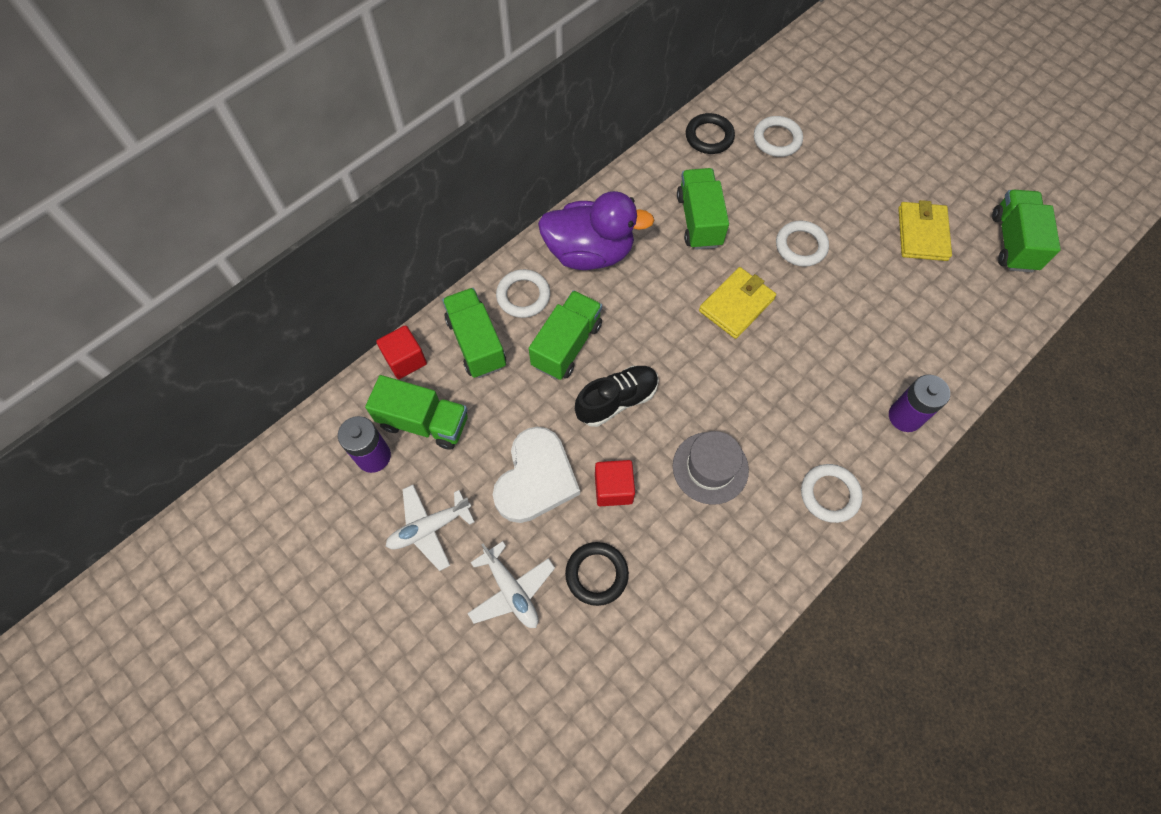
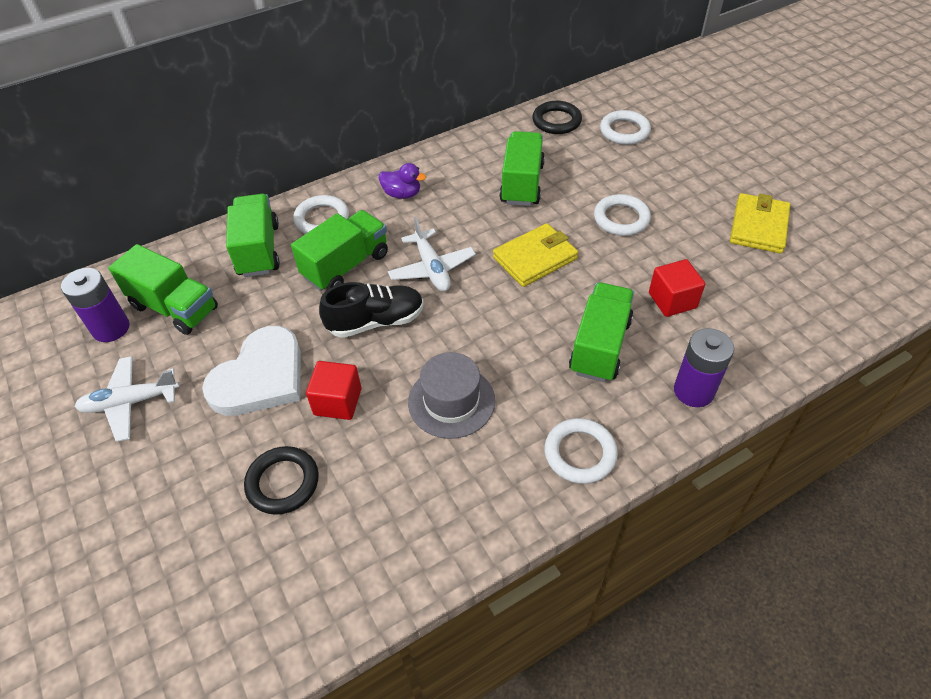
camera: 15 degrees right, 15 degrees down
red cube [376,325,427,379] -> red cube moved to [649,259,705,317]
white plane [467,541,555,628] -> white plane moved to [388,217,476,291]
purple duck [538,191,655,270] -> purple duck [379,163,426,199], size x0.45
green truck [992,190,1061,272] -> green truck moved to [569,282,634,382]

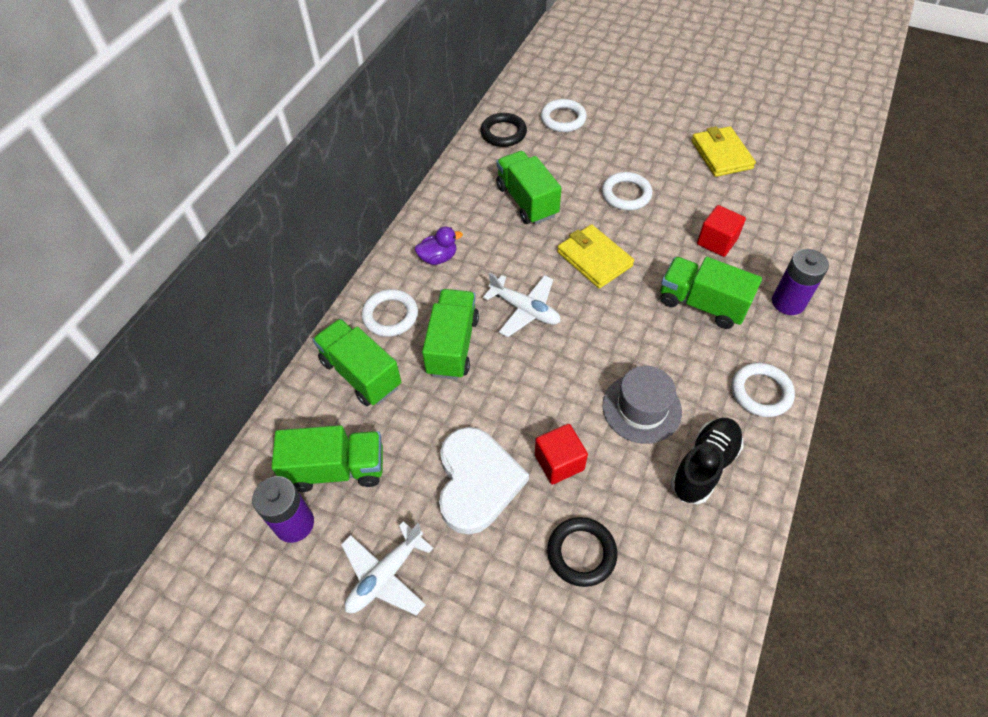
camera: 35 degrees left, 5 degrees up
black shoe [319,282,424,338] -> black shoe moved to [671,418,744,504]
yellow wallet [493,223,578,287] -> yellow wallet turned 60 degrees counterclockwise [557,224,634,289]
green truck [569,282,634,382] -> green truck turned 45 degrees counterclockwise [661,257,762,329]

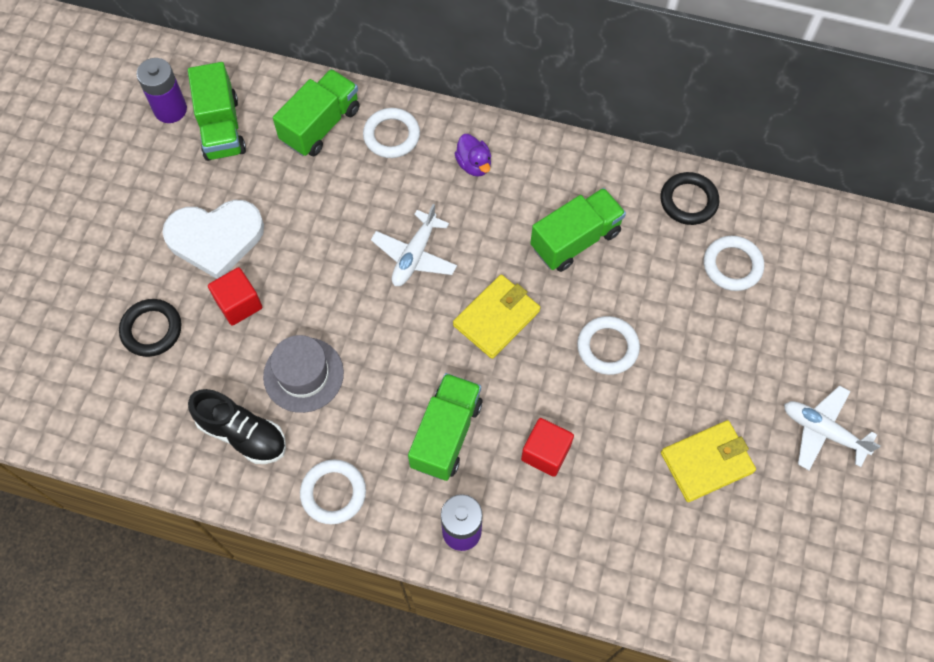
camera: 80 degrees right, 10 degrees up
white plane [341,521,433,615] -> white plane moved to [784,385,881,470]
green truck [422,289,479,379] -> none

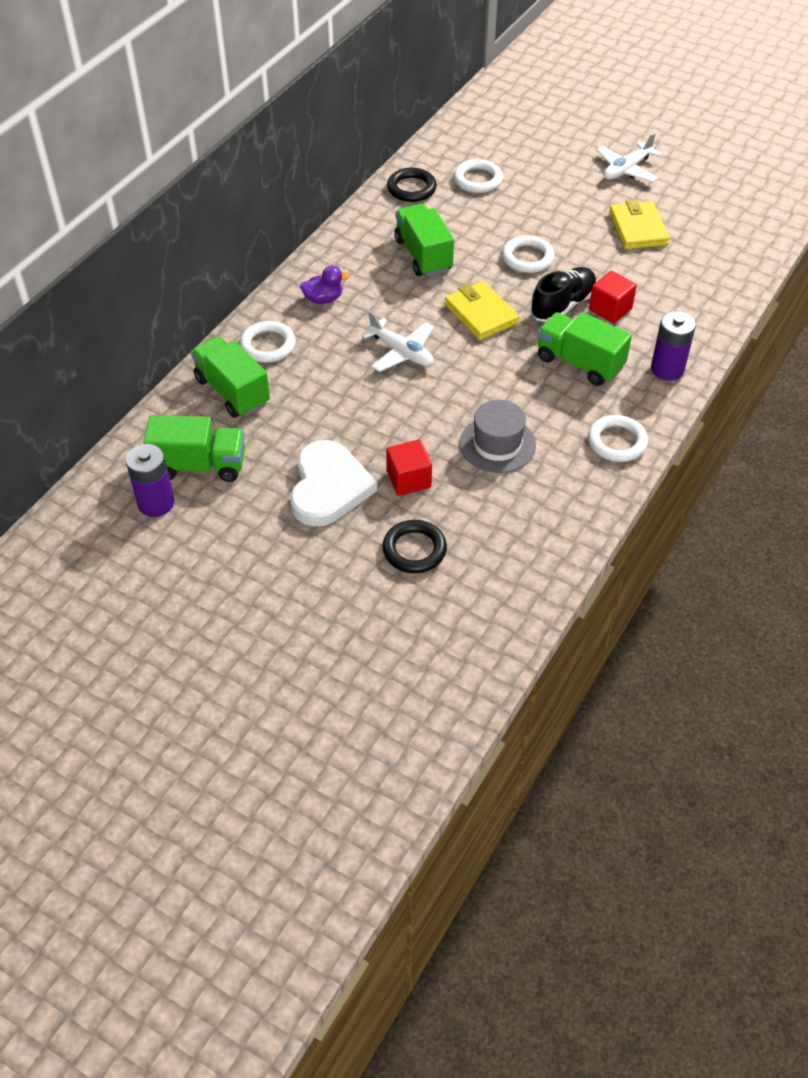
camera: 75 degrees left, 15 degrees down
black shoe [188,389,286,464] -> black shoe moved to [530,267,597,322]

